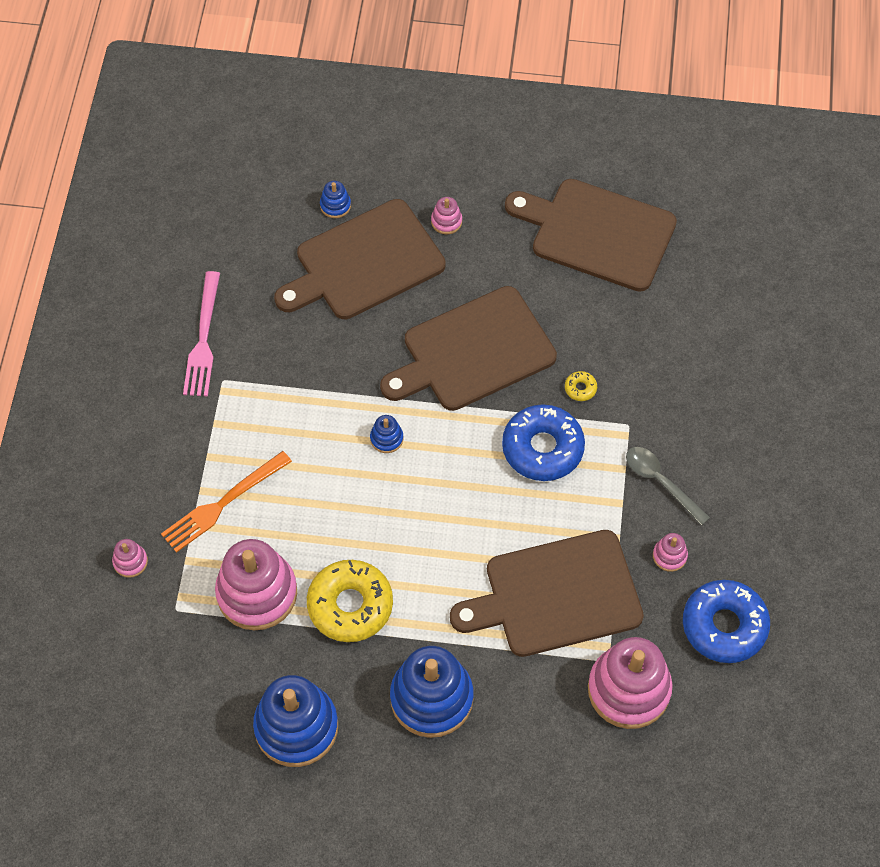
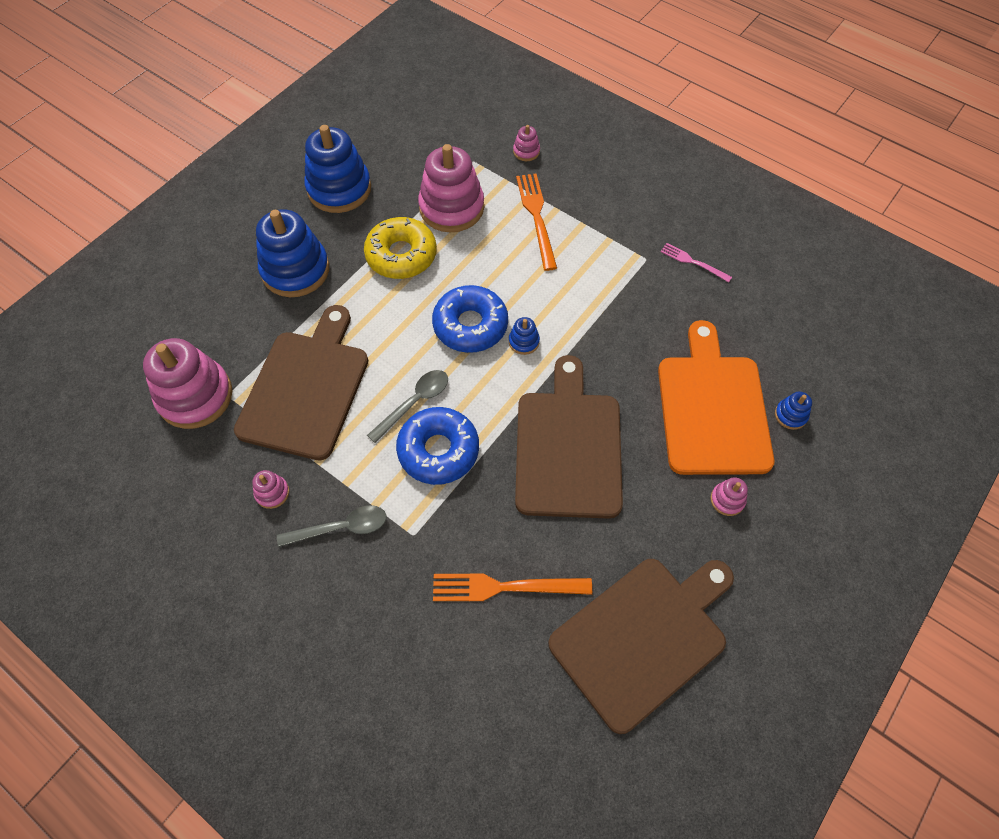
camera: 120 degrees right, 0 degrees up
pink fork [183,271,220,397] -> pink fork [661,243,732,282], size x0.58
brown cutting board [274,199,446,319] -> orange cutting board [658,320,774,475]
yellow donut [565,371,597,401] -> none
blue donut [683,580,770,663] -> blue donut moved to [432,285,508,353]
none -> grey spoon [367,370,448,443]
none -> orange fork [433,573,592,601]

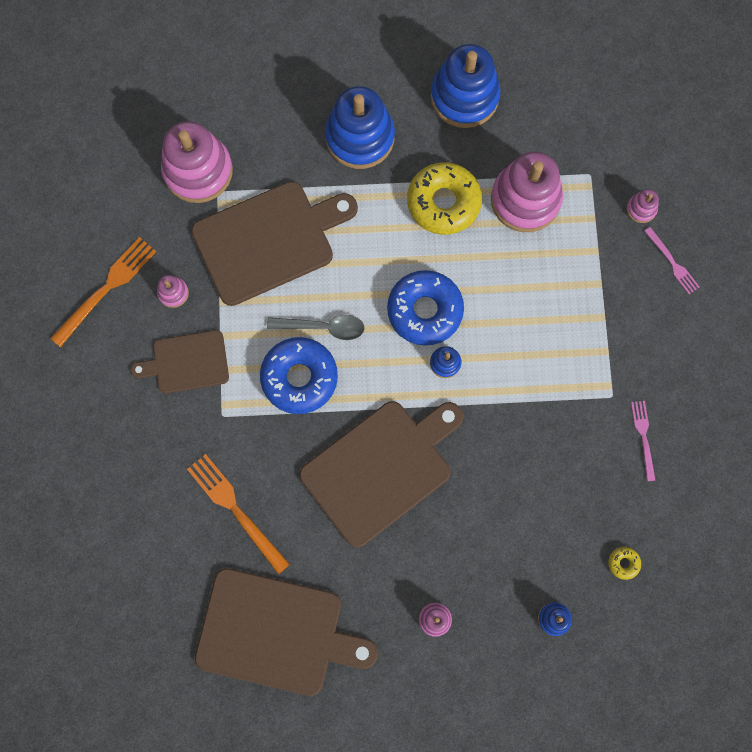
camera: 50 degrees right, 15 degrees up
grey spoon [277,505,387,547] -> brown cutting board [130,330,229,393]
orange fork [516,174,557,271] -> orange fork moved to [50,237,157,347]
orange cutting board [658,320,774,475] -> none
none -> yellow donut [608,547,641,580]
none -> pink fork [644,227,699,294]

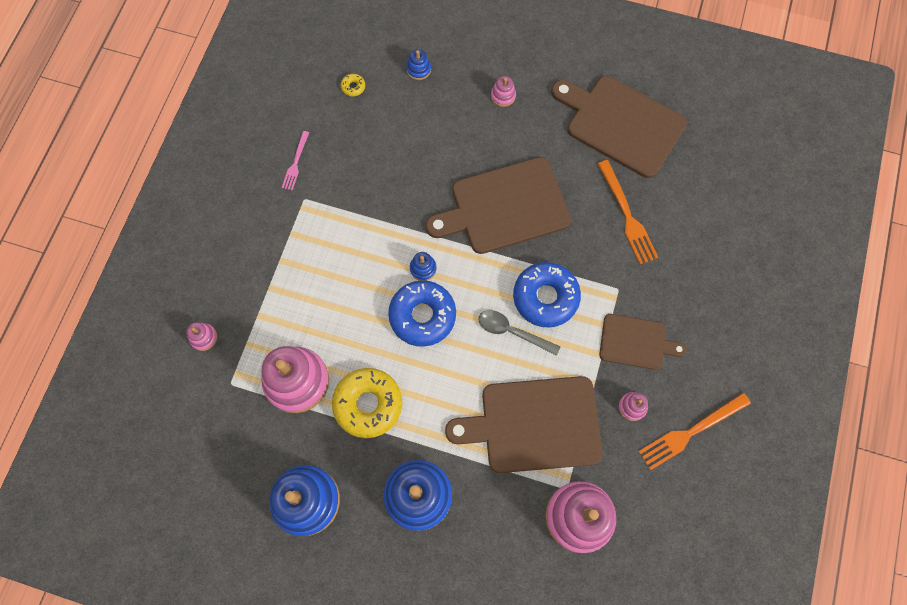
camera: 160 degrees left, 5 degrees down
pink fork [644,227,699,294] -> none

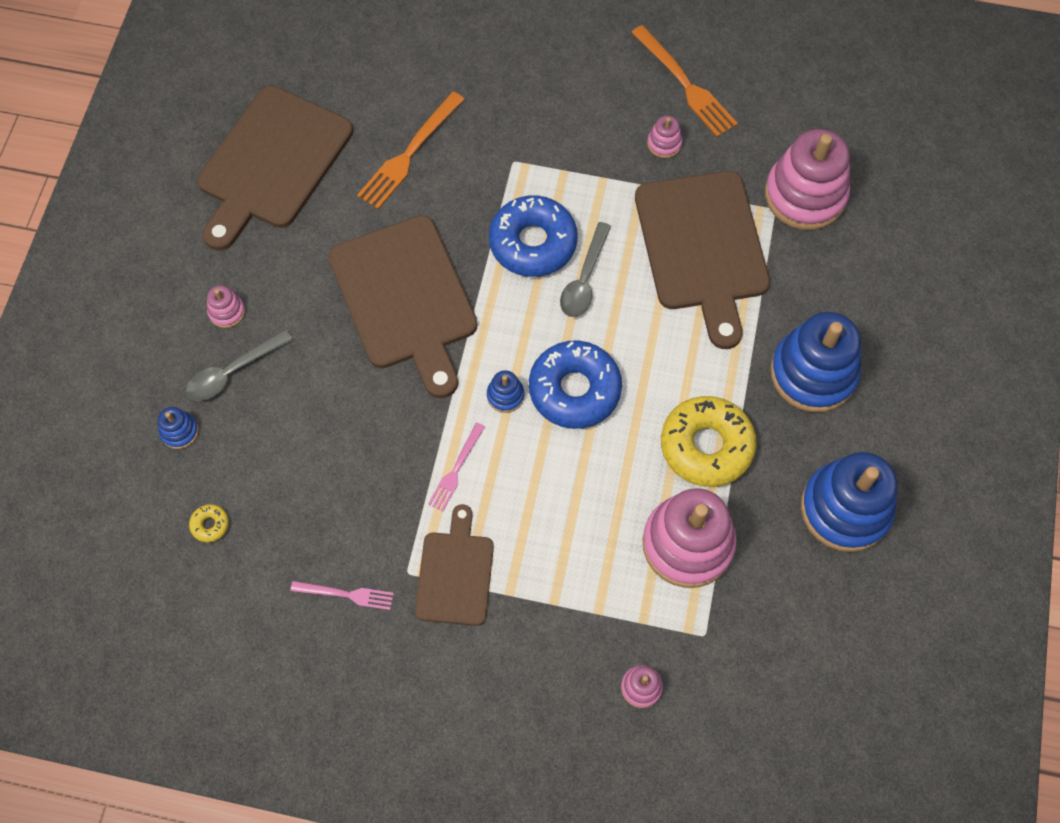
camera: 95 degrees left, 5 degrees down
orange fork [598,160,658,264] -> orange fork turned 150 degrees clockwise [357,92,464,209]
brown cutting board [599,314,687,370] -> brown cutting board moved to [415,504,494,626]
none -> grey spoon [186,329,293,401]
none -> pink fork [428,423,485,511]

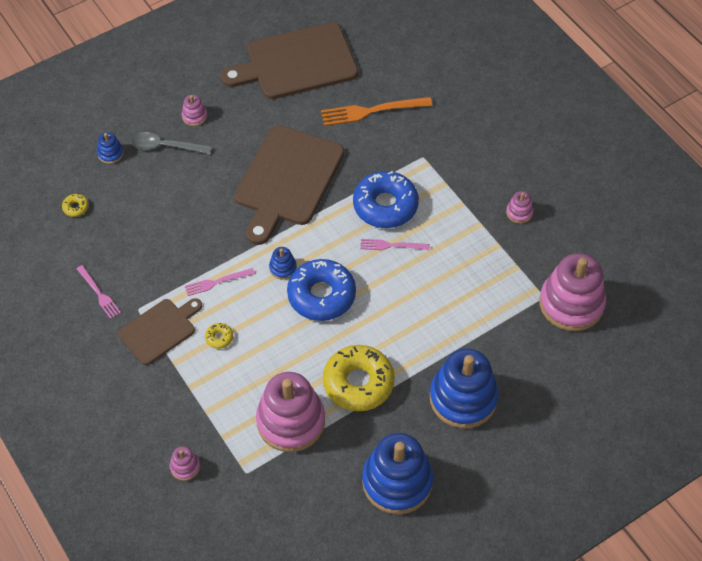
camera: 45 degrees right, 10 degrees down
grey spoon [560,222,611,317] -> pink fork [360,239,430,250]
orange fork [631,25,738,137] -> none
brown cutting board [635,171,770,349] -> none
none -> yellow donut [205,323,233,349]

